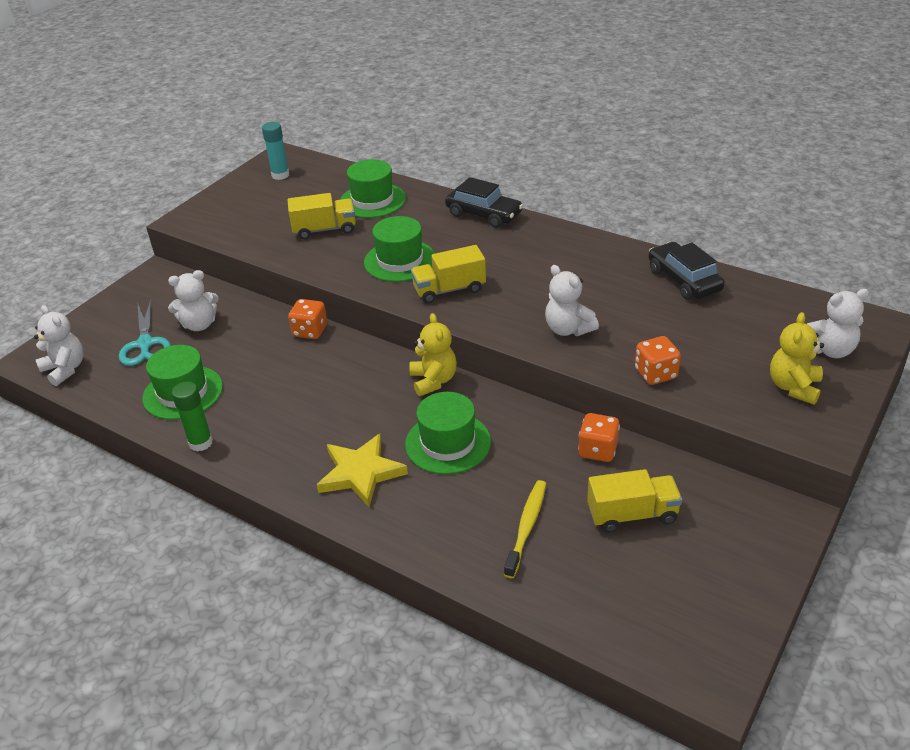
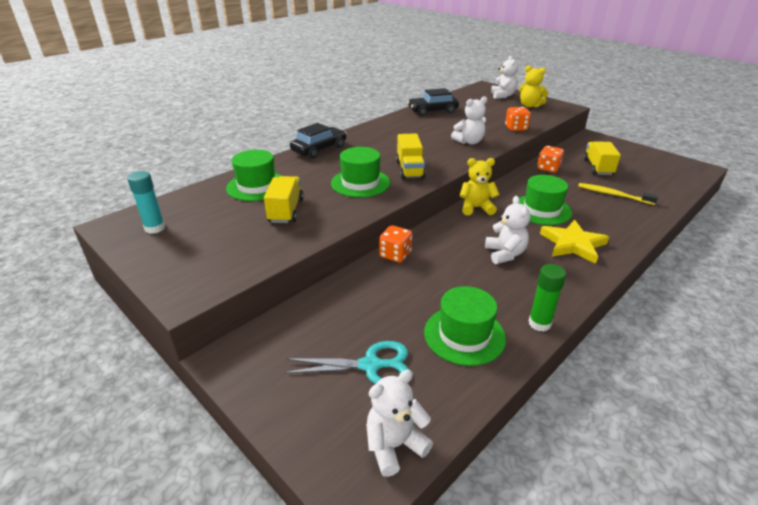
camera: 80 degrees left, 5 degrees down
white teddy bear [168,270,219,331] -> white teddy bear moved to [485,196,531,264]

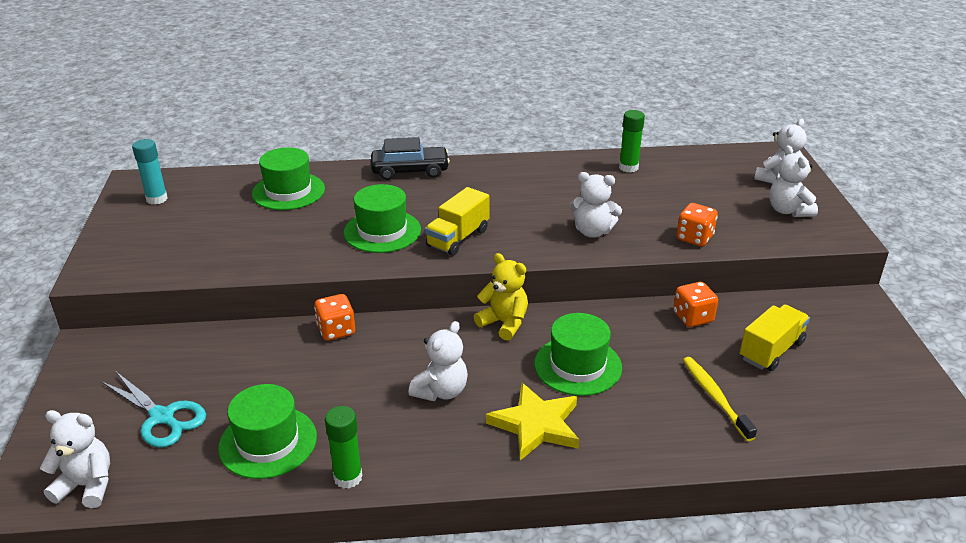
camera: 40 degrees right, 0 degrees up
yellow truck [264,176,304,223] -> none
black car [407,88,459,116] -> green glue stick [619,110,645,173]
yellow teddy bear [519,65,549,108] -> white teddy bear [769,145,818,217]

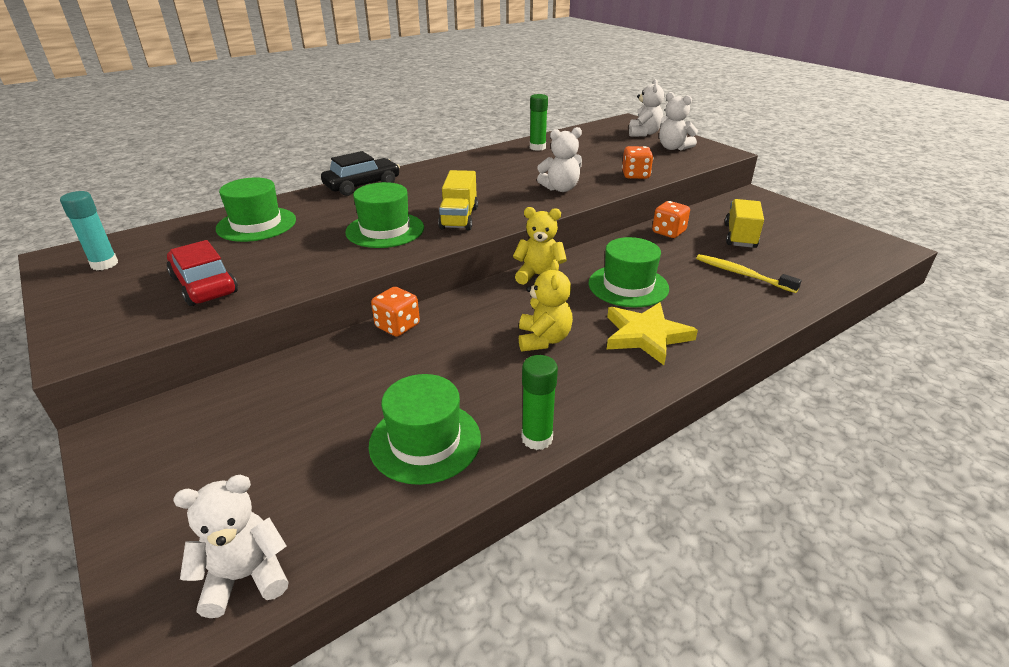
camera: 30 degrees left, 0 degrees up
turquoise scissors [101,372,206,448] -> none
white teddy bear [408,321,468,401] -> yellow teddy bear [519,260,573,351]
none -> red car [167,240,238,306]

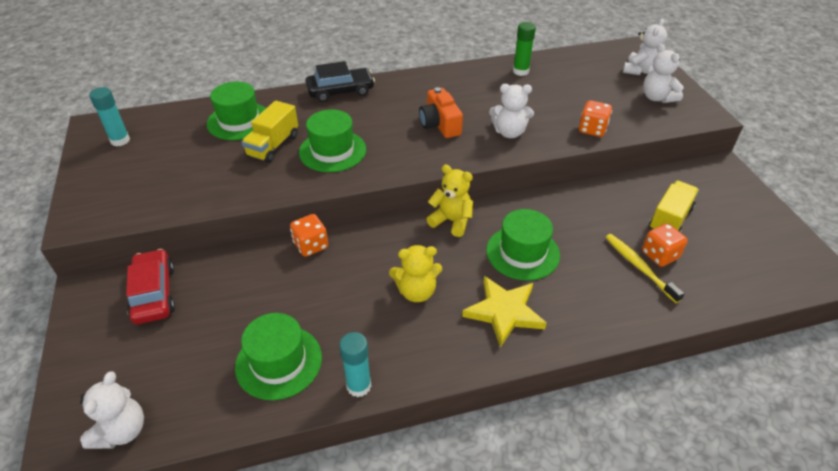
camera: 20 degrees right, 10 degrees up
red car [167,240,238,306] -> red car moved to [126,249,175,324]
white teddy bear [173,475,288,618] -> white teddy bear turned 105 degrees clockwise [80,371,144,449]
yellow truck [438,170,478,230] -> yellow truck moved to [242,101,298,163]
yellow teddy bear [519,260,573,351] -> yellow teddy bear turned 60 degrees clockwise [389,245,442,302]
green glue stick [522,355,558,450] -> turquoise glue stick [339,332,371,397]
orange dice [652,201,690,238] -> orange dice moved to [642,223,688,267]
none -> orange camera [419,87,463,138]

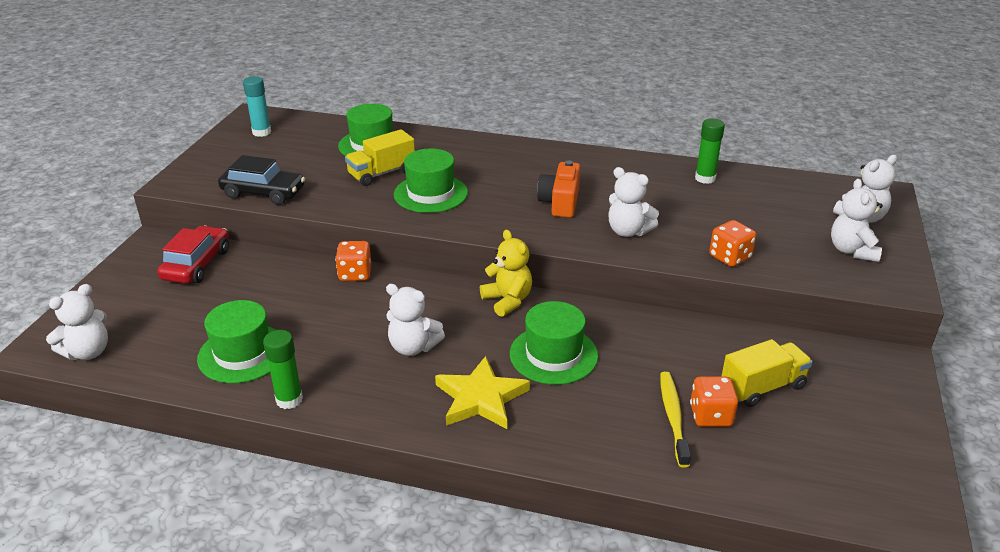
camera: 30 degrees right, 10 degrees down
black car [305,61,375,102] -> black car moved to [218,155,305,205]
turquoise glue stick [339,332,371,397] -> green glue stick [263,330,303,409]
yellow teddy bear [389,245,442,302] -> white teddy bear [386,284,445,356]

